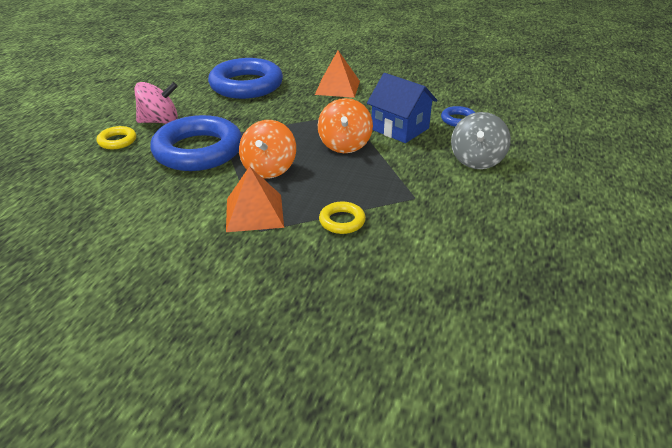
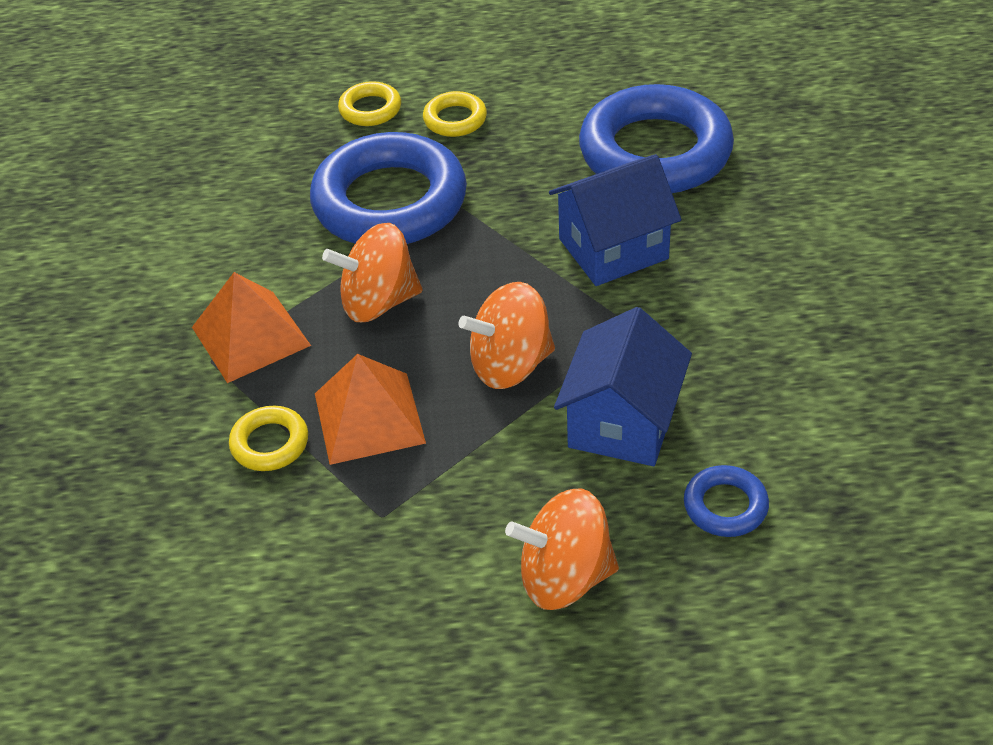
camera: 70 degrees right, 10 degrees up
pink spinning top [134,82,178,124] -> yellow ring [423,91,487,137]
orange pyramid [315,51,360,98] -> orange pyramid moved to [315,354,426,465]
grey spinning top [451,112,511,169] -> orange spinning top [505,488,619,610]
none -> blue house [549,154,681,286]

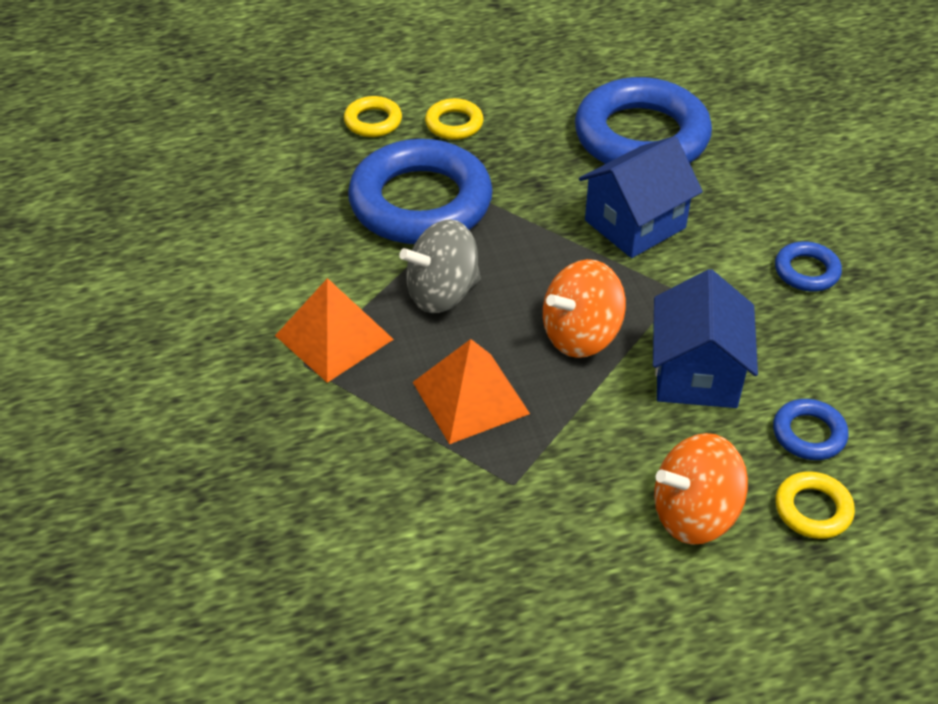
camera: 15 degrees left, 0 degrees up
yellow ring [229,406,308,471] -> yellow ring moved to [775,471,855,539]
orange spinning top [322,223,422,322] -> grey spinning top [399,219,481,313]
none -> blue ring [775,241,842,291]

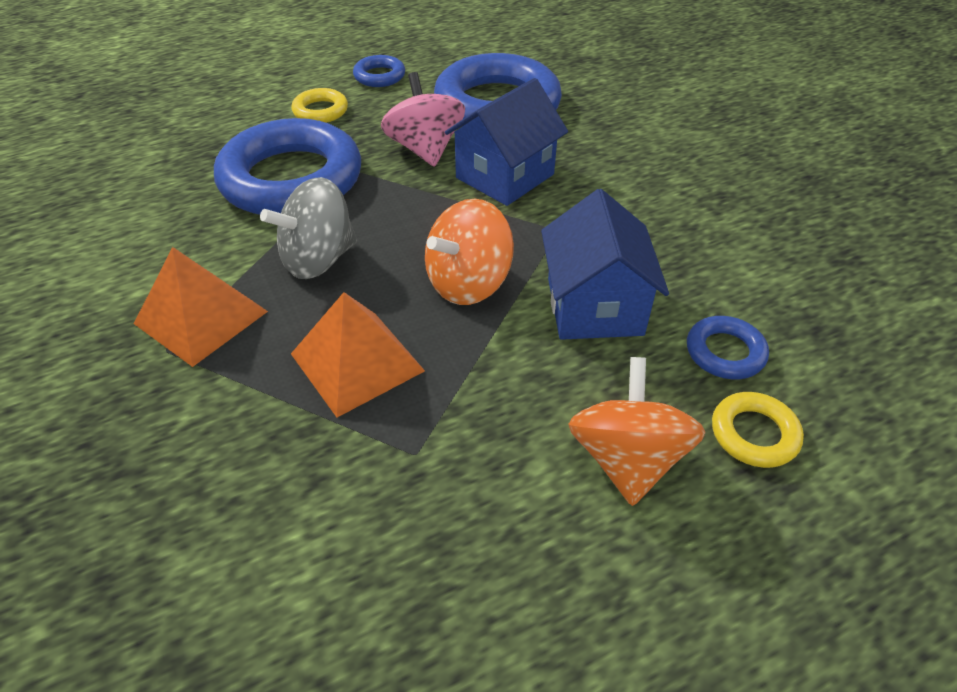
camera: 10 degrees left, 0 degrees up
yellow ring [344,96,402,137] -> none
orange spinning top [654,433,748,545] -> orange spinning top turned 120 degrees clockwise [568,357,706,506]
blue ring [775,241,842,291] -> blue ring moved to [353,55,405,87]
none -> pink spinning top [381,72,465,167]

